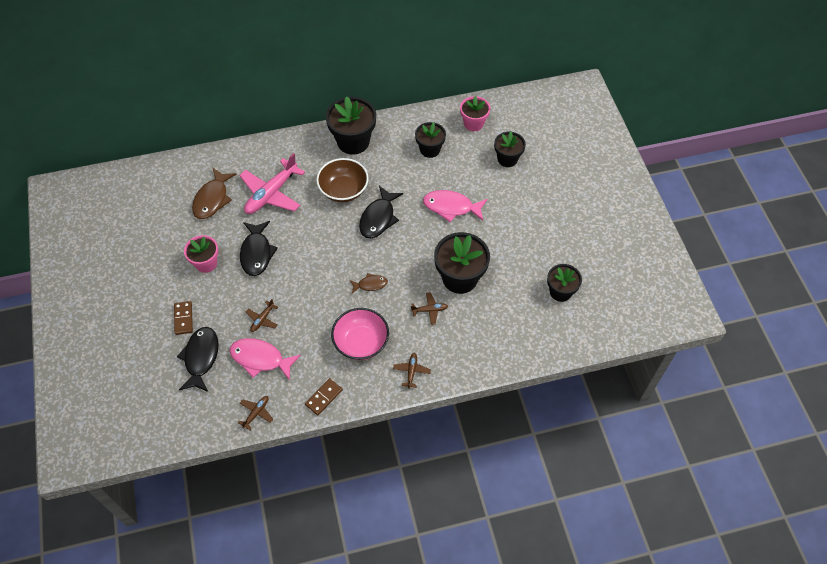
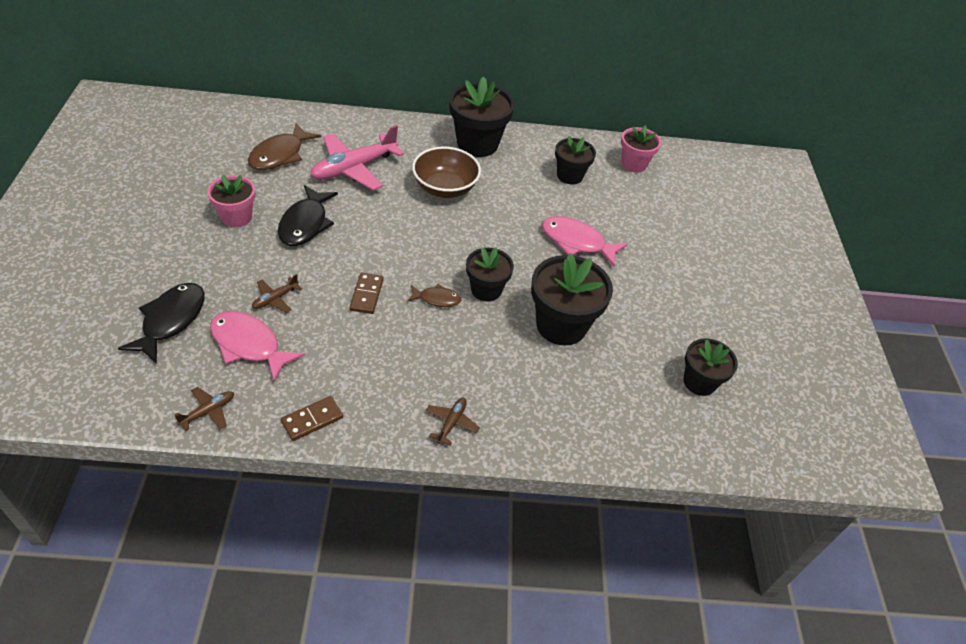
camera: 10 degrees right, 10 degrees down
brown domino [174,301,193,335] -> brown domino moved to [350,273,384,314]
pink bowl [331,308,389,360] -> none
black fish [359,186,403,238] -> none
brown plane [411,292,448,325] -> none
black flower pot [494,132,526,167] -> black flower pot moved to [466,247,514,302]

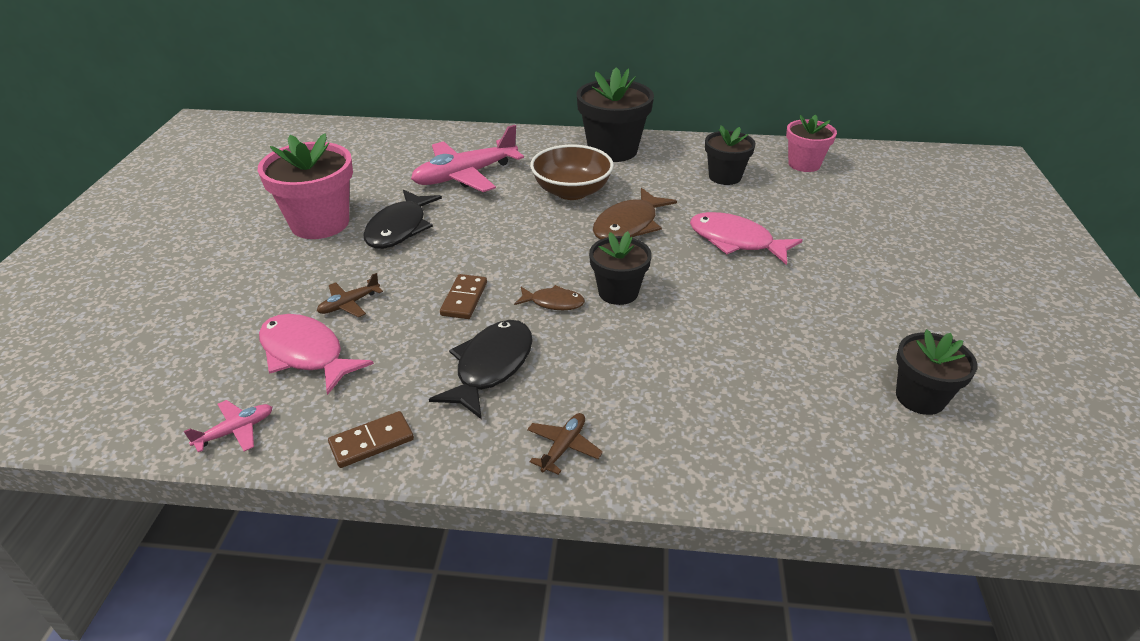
camera: 10 degrees right, 10 degrees down
black fish [118,283,205,364] -> black fish moved to [429,320,533,419]
brown plane [174,387,234,431] -> pink plane [184,400,273,452]
pink flower pot [207,175,255,227] -> pink flower pot [258,133,353,239], size x1.62
brown fish [248,123,321,170] -> brown fish moved to [593,188,677,240]
black flower pot [531,253,613,346] -> none

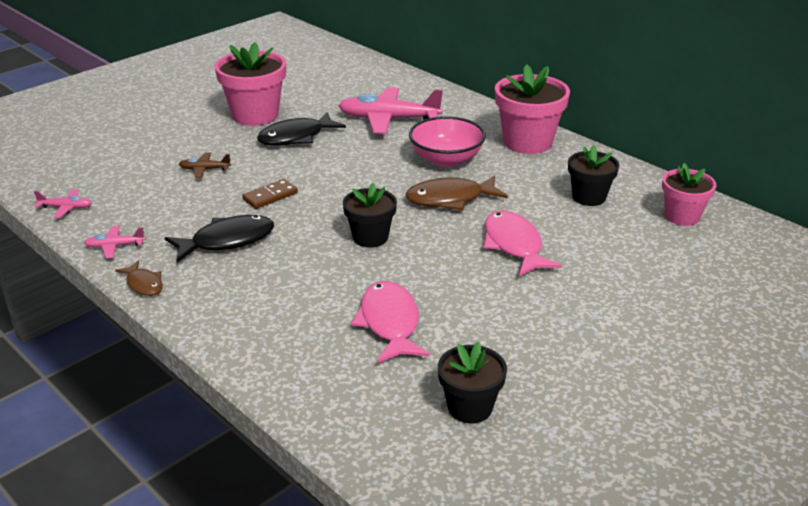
camera: 40 degrees right, 5 degrees down
pink fish [259,314,374,395] -> pink fish moved to [351,281,430,363]
brown domino [328,411,414,468] -> pink plane [84,225,145,258]
brown fish [514,285,585,310] -> brown fish moved to [115,260,163,296]
brown plane [527,413,603,475] -> none
brown bowl [530,145,614,200] -> pink bowl [409,116,486,167]
black flower pot [577,67,654,162] -> pink flower pot [495,64,570,154]

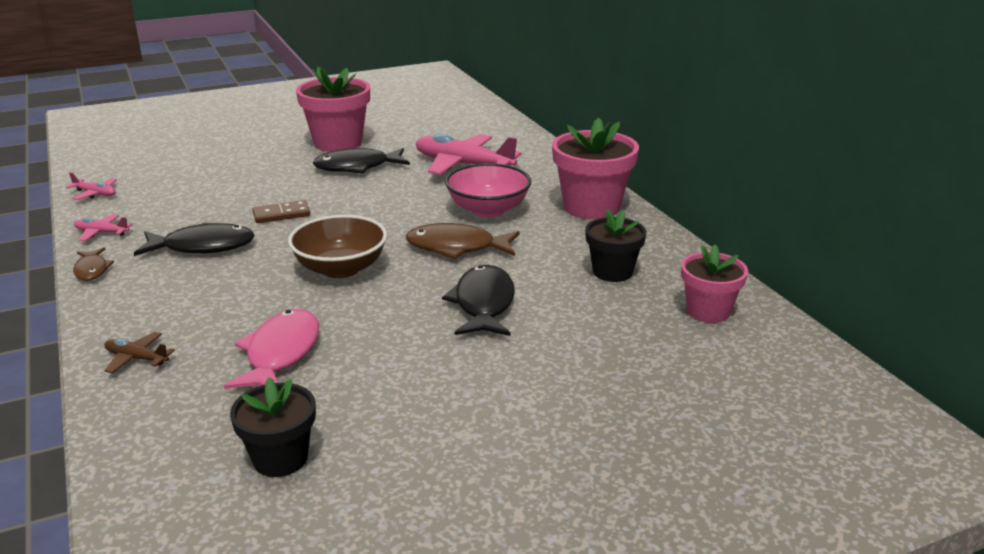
camera: 20 degrees right, 5 degrees down
brown plane [179,153,231,178] -> brown plane moved to [104,332,175,374]
black flower pot [343,183,397,248] -> brown bowl [288,215,387,278]
pink fish [484,210,562,276] -> black fish [442,265,515,336]

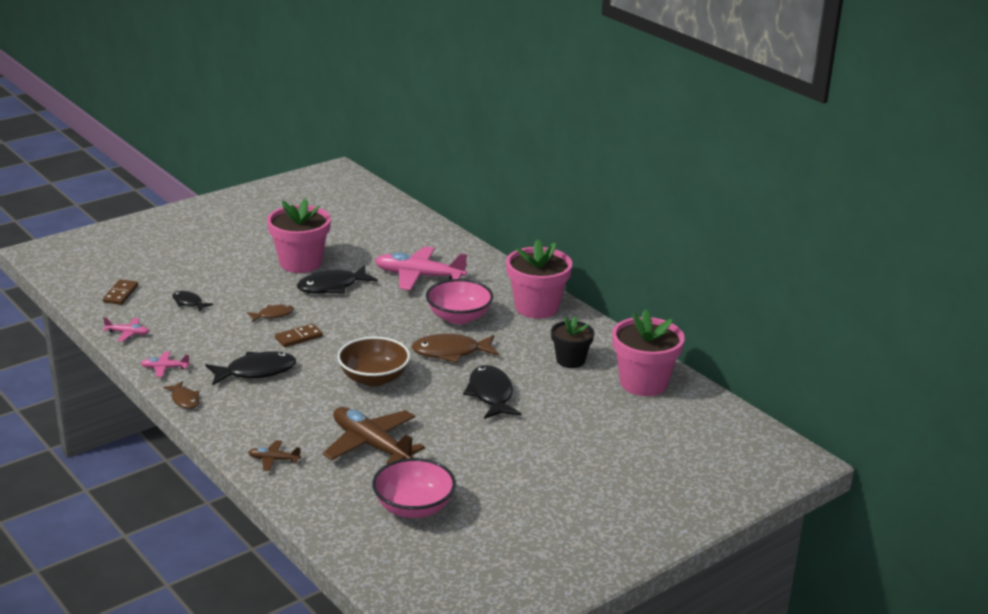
camera: 15 degrees left, 0 degrees up
pink fish [224,309,319,389] -> brown plane [323,407,425,464]
black flower pot [230,377,316,477] -> pink bowl [372,458,456,518]
pink flower pot [681,245,748,323] -> pink flower pot [612,309,685,396], size x1.62
none -> brown domino [103,279,138,305]
none -> black fish [172,291,213,312]
none -> brown fish [247,304,294,322]

